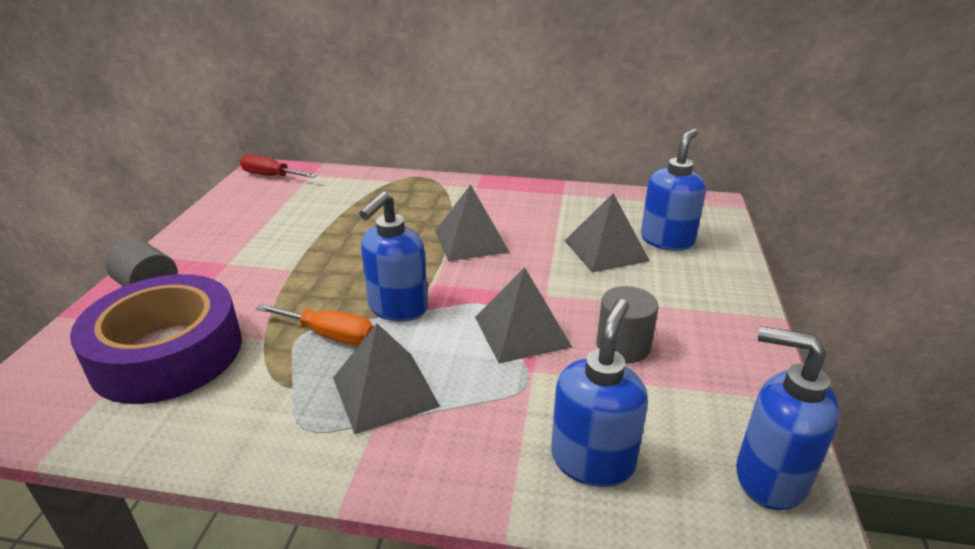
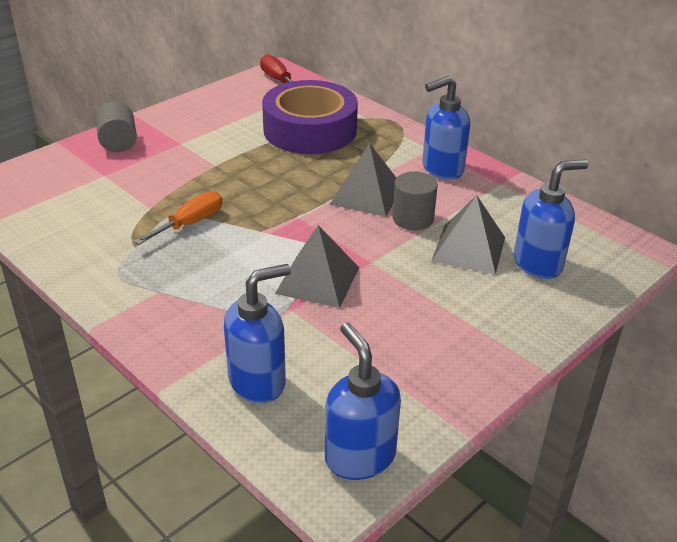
camera: 35 degrees right, 5 degrees up
purple tape [70,274,242,404] -> purple tape moved to [262,80,358,154]
orange screwdriver [256,304,374,345] -> orange screwdriver turned 105 degrees counterclockwise [134,191,222,245]
grey pyramid [333,324,440,434] -> none
blue soap dispenser [359,191,428,322] -> blue soap dispenser moved to [422,76,470,180]
grey cylinder [597,286,658,363] -> grey cylinder moved to [392,171,438,230]

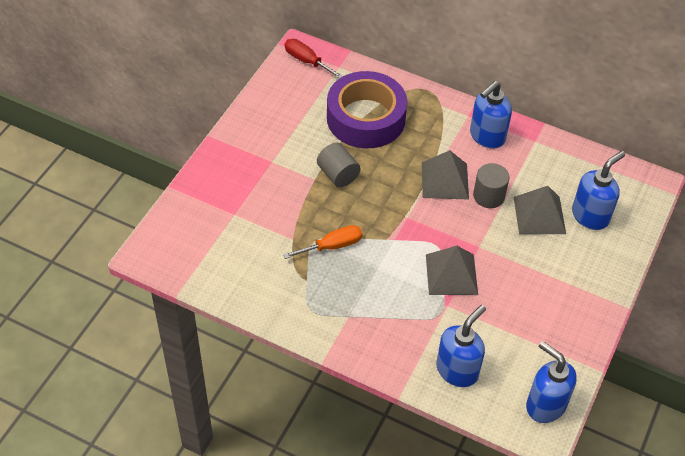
camera: 20 degrees left, 15 degrees up
grey cylinder [96,101,137,152] -> grey cylinder moved to [317,143,361,187]
orange screwdriver [134,191,222,245] -> orange screwdriver turned 45 degrees clockwise [283,225,362,259]

